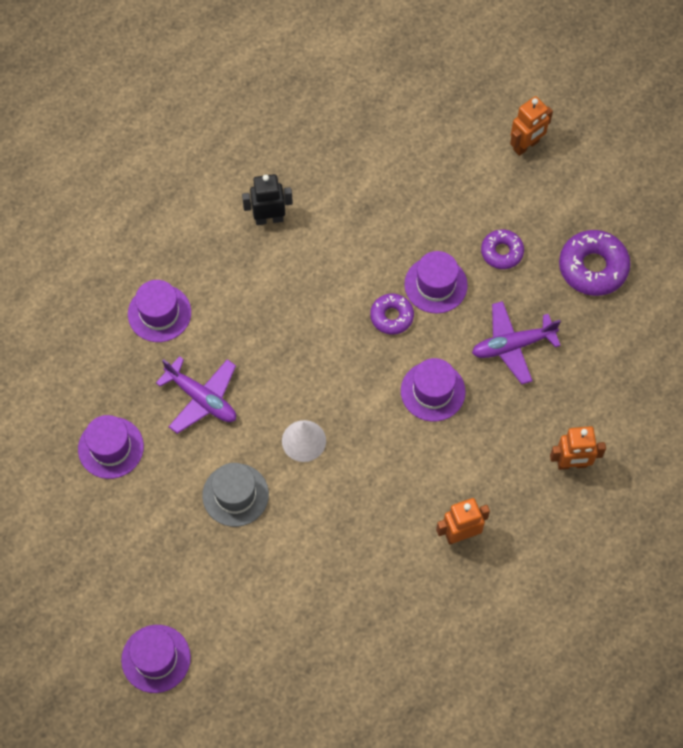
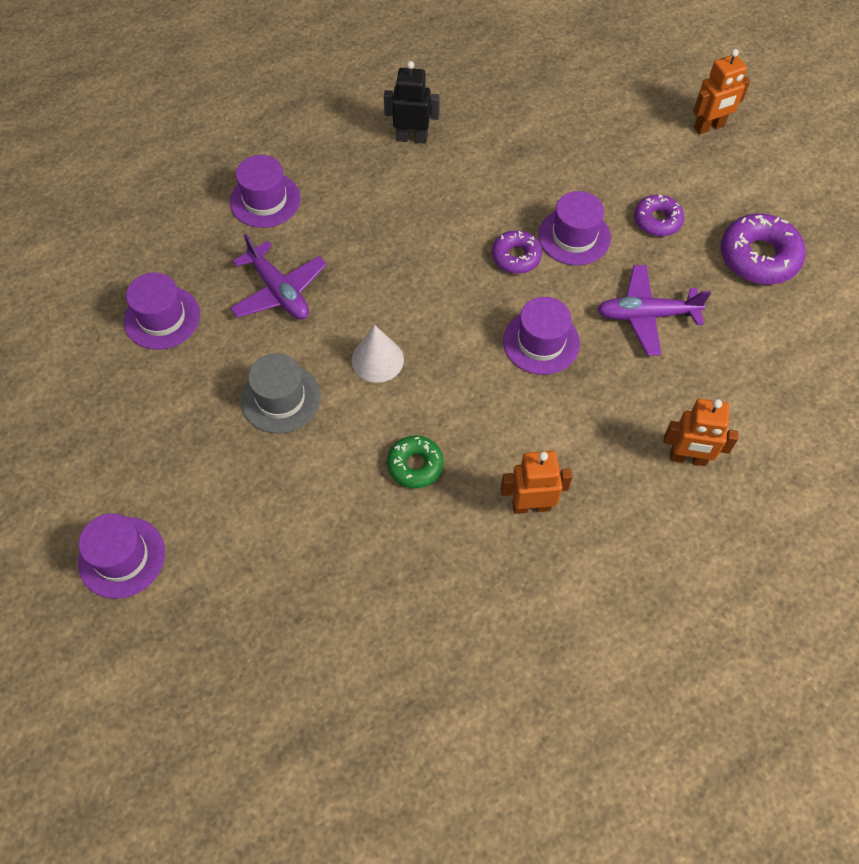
camera: 15 degrees right, 5 degrees down
none -> green donut [387,436,444,488]

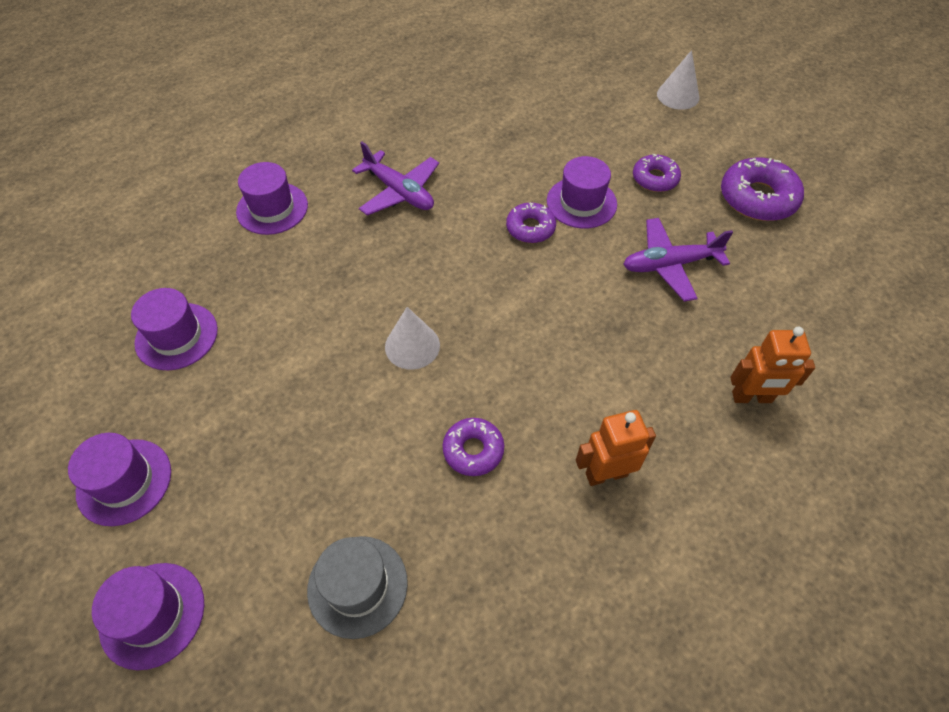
camera: 10 degrees left, 5 degrees down
purple plane [230,233,327,320] -> purple plane moved to [352,142,439,216]
grey hat [241,353,320,433] -> grey hat moved to [307,536,408,639]
black robot [384,61,440,144] -> none
green donut [387,436,444,488] -> purple donut [443,418,504,476]
purple hat [503,297,580,375] -> purple hat moved to [68,433,171,526]
orange robot [693,49,750,135] -> white cone [657,50,699,110]

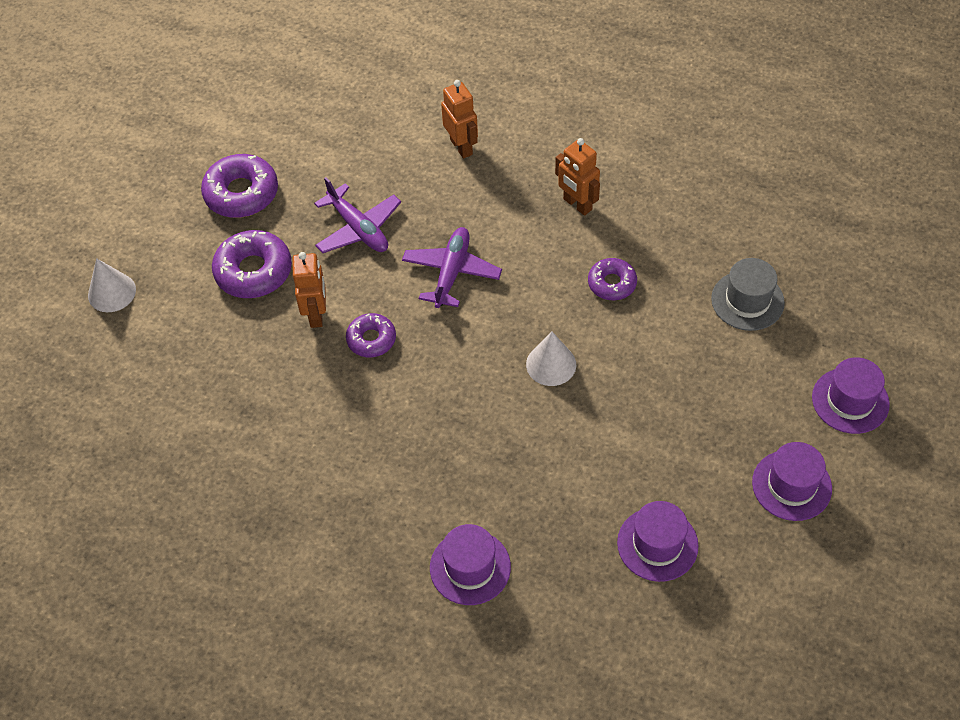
camera: 115 degrees left, 0 degrees up
purple plane [352,142,439,216] -> purple plane moved to [402,227,502,308]
purple hat [547,156,617,229] -> orange robot [293,252,326,328]
purple donut [633,154,681,192] -> purple donut [212,230,292,298], size x1.64

